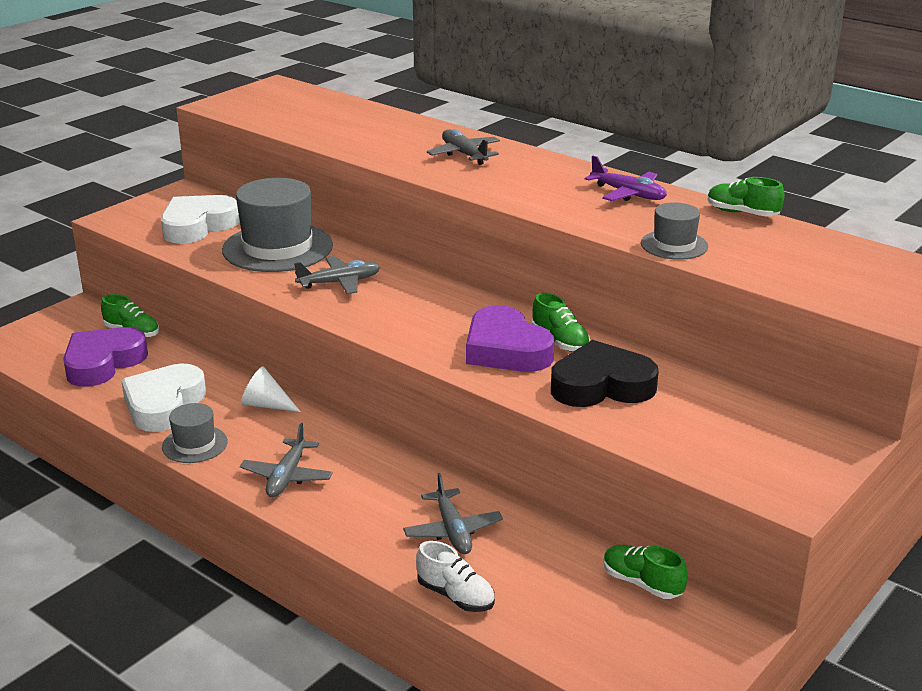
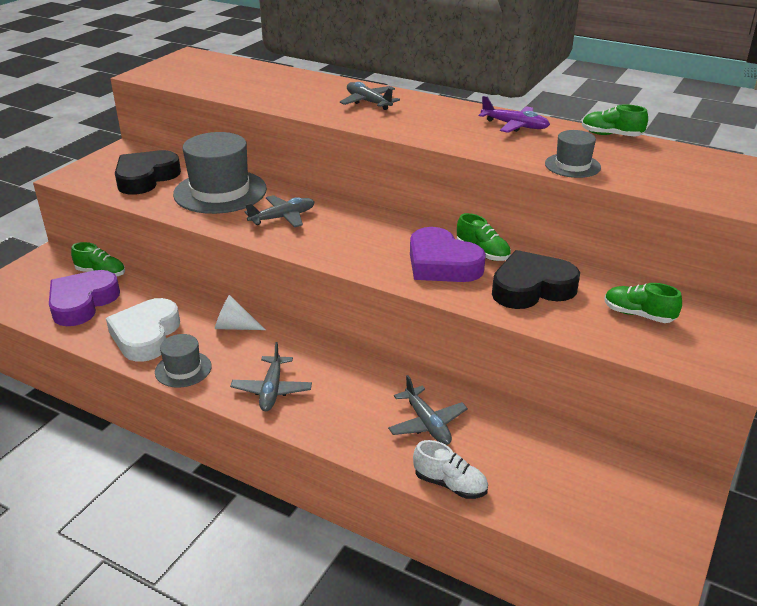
camera: 10 degrees left, 5 degrees up
white heart [161,195,240,244] -> black heart [115,150,181,195]
green shoe [603,545,688,599] -> green shoe moved to [605,283,682,323]

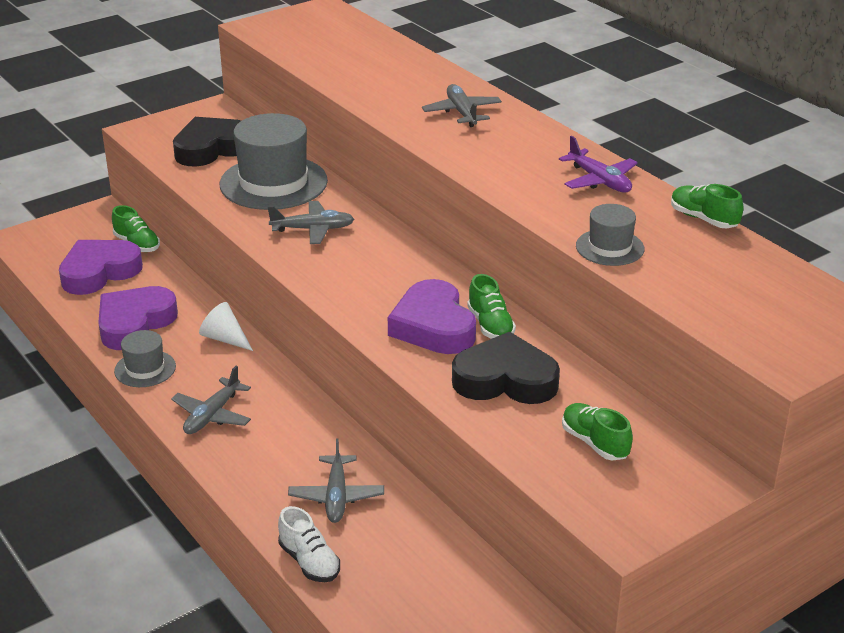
camera: 25 degrees right, 0 degrees up
white heart [106,298,180,362] -> purple heart [98,286,178,350]

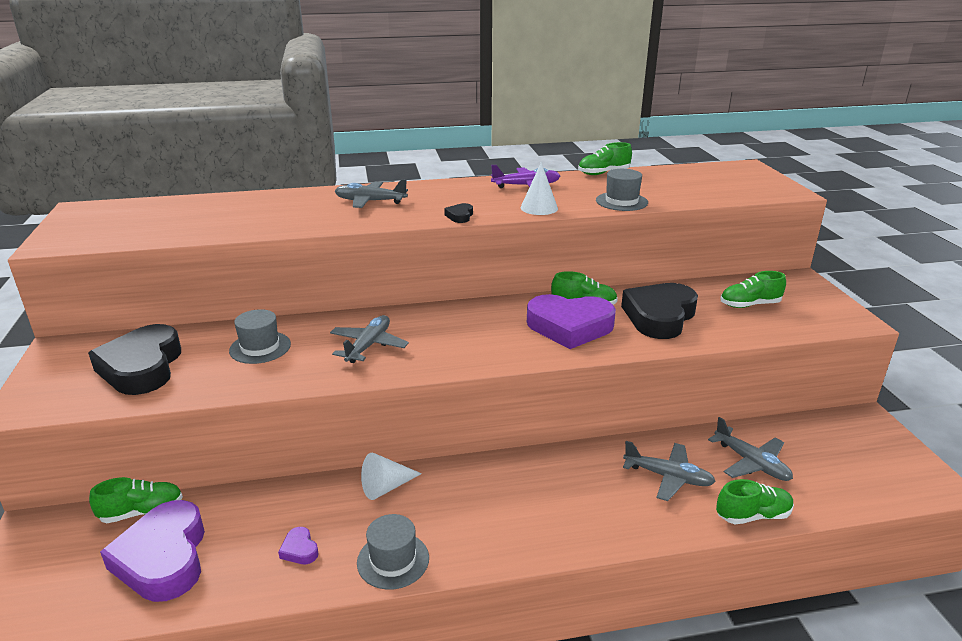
camera: 65 degrees left, 5 degrees down
purple heart [98,286,178,350] -> purple heart [278,527,319,564], size x0.40
grey plane [171,366,251,434] -> grey plane moved to [708,417,793,481]
grey hat [220,113,328,210] -> grey hat [229,309,291,364], size x0.52
white shoe [278,506,340,582] -> green shoe [716,479,794,524]
none -> black heart [444,203,473,223]
none -> white cone [521,162,558,215]

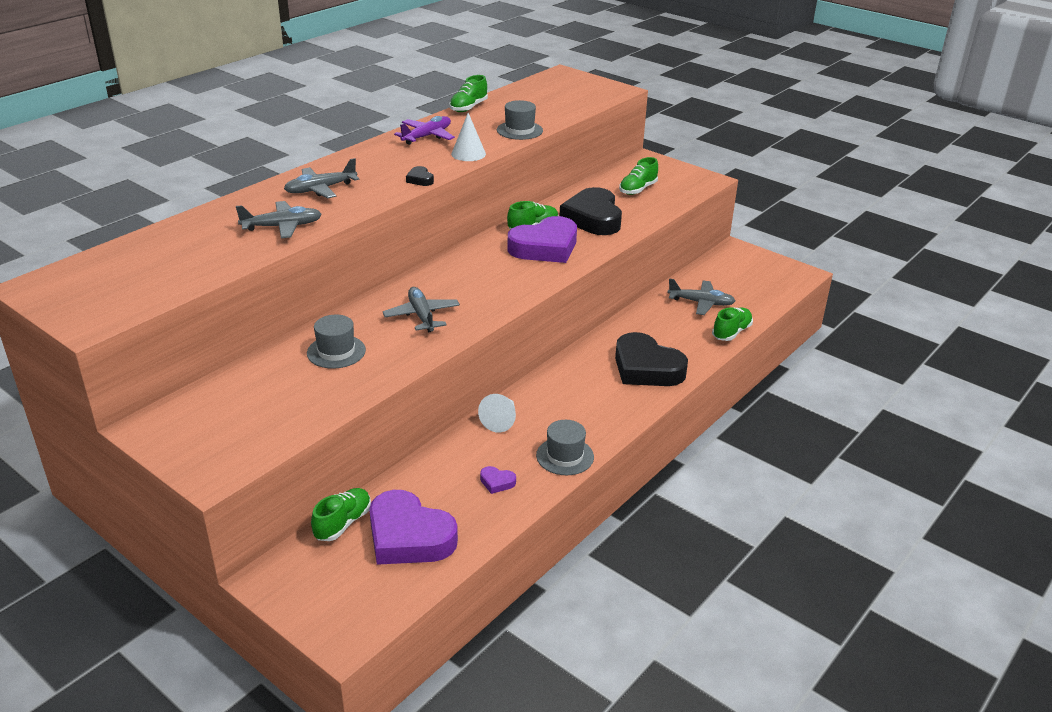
camera: 40 degrees left, 5 degrees up
black heart [88,324,181,395] -> black heart moved to [615,332,688,386]
grey plane [623,441,716,501] -> grey plane moved to [236,201,322,238]

